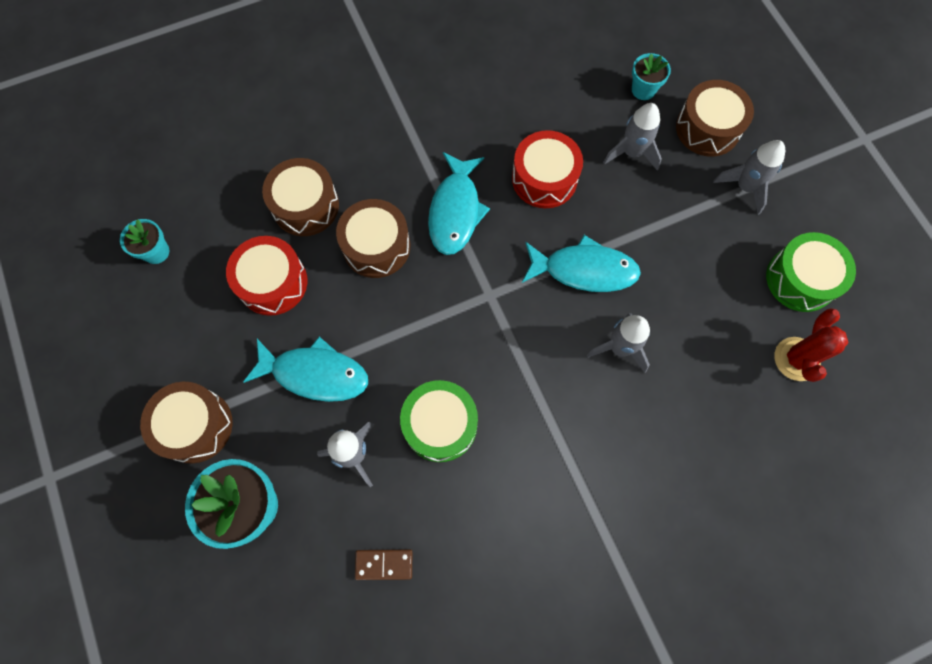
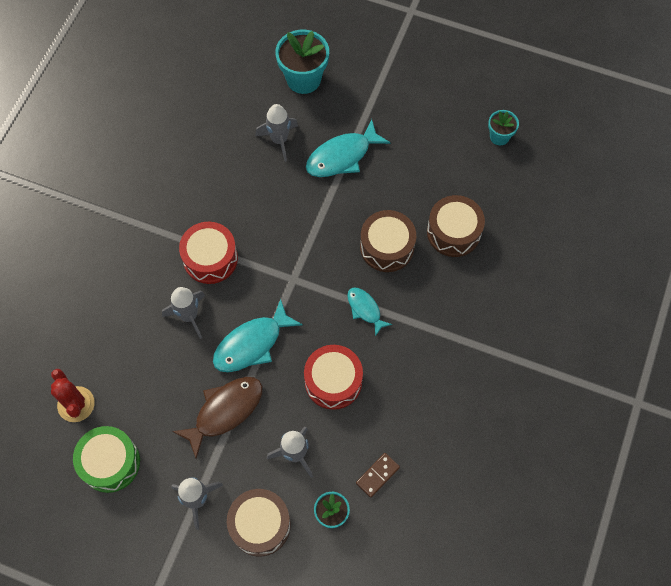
camera: 135 degrees right, 5 degrees down
brown drum [140,382,233,464] -> none
red drum [226,236,307,316] -> red drum moved to [179,222,238,284]
brown domino [355,549,412,580] -> brown domino moved to [356,453,400,498]
green drum [400,380,478,462] -> none
turquoise fish [428,152,490,255] -> turquoise fish [347,287,392,337], size x0.59
none -> brown fish [172,377,263,459]

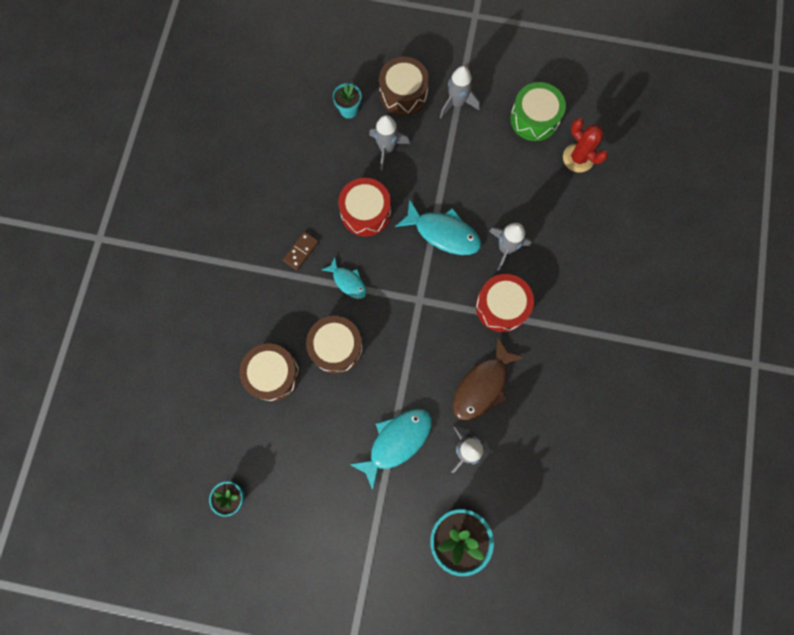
camera: 170 degrees right, 10 degrees up
brown fish [172,377,263,459] -> brown fish moved to [453,337,525,421]
turquoise fish [213,299,303,372] -> turquoise fish turned 75 degrees clockwise [395,199,481,255]
brown domino [356,453,400,498] -> brown domino moved to [283,232,319,270]

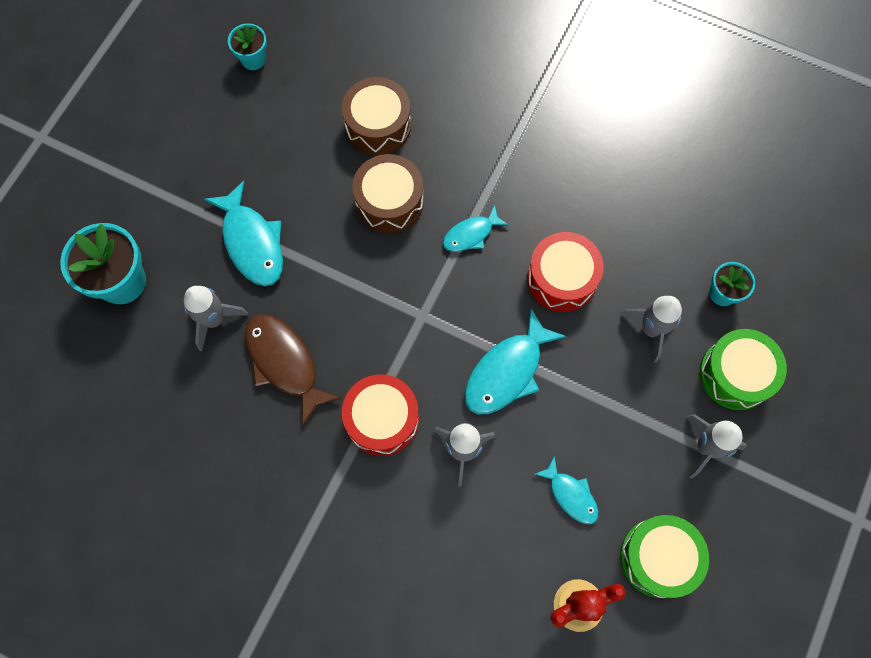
camera: 105 degrees right, 5 degrees down
brown domino [283,232,319,270] -> none
brown drum [379,57,429,116] -> green drum [700,329,787,410]
none -> turquoise fish [534,456,599,524]

